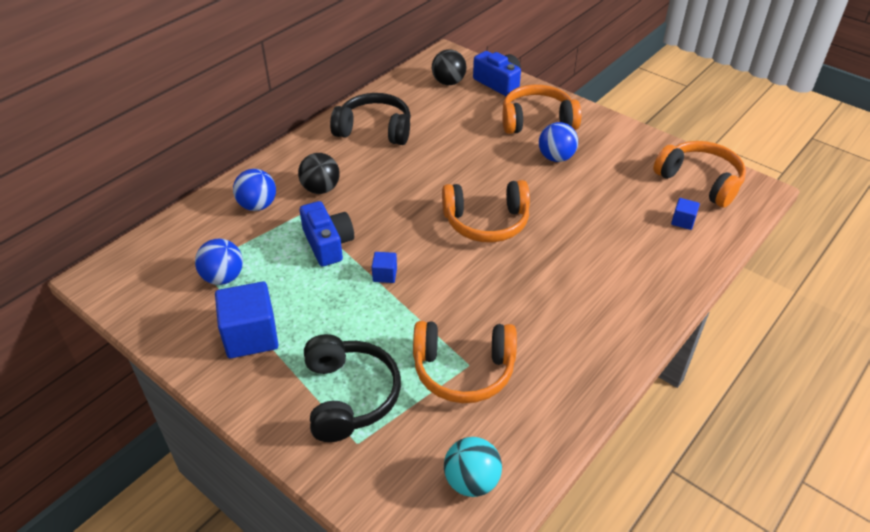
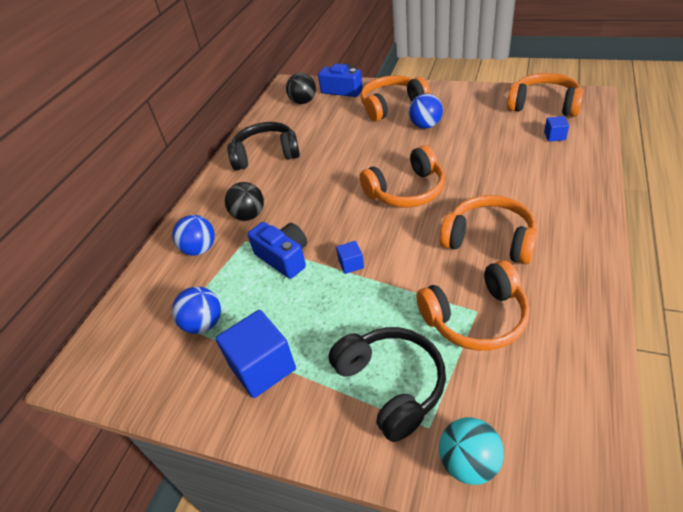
camera: 15 degrees left, 0 degrees up
turquoise ball [444,437,502,497] -> turquoise ball moved to [439,417,504,485]
none -> orange headphones [440,195,538,264]

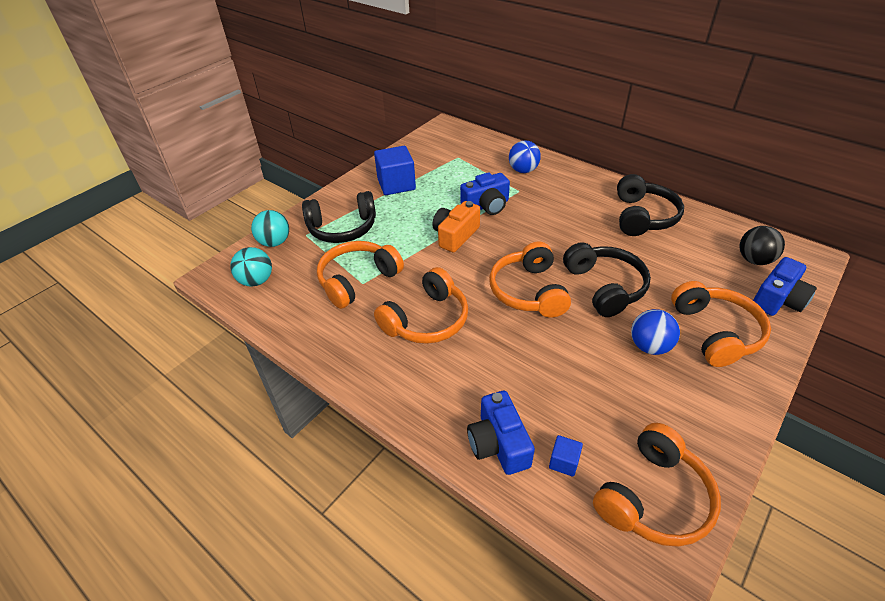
camera: 105 degrees right, 0 degrees up
blue ball [172,287,221,334] -> none
black ball [225,182,264,221] -> none
blue cube [336,241,364,274] -> orange camera [432,201,480,252]
orange headphones [416,260,530,351] -> orange headphones turned 45 degrees clockwise [317,241,404,309]
none -> turquoise ball [230,247,272,287]
none -> blue camera [467,391,535,475]
none -> black headphones [563,242,651,317]

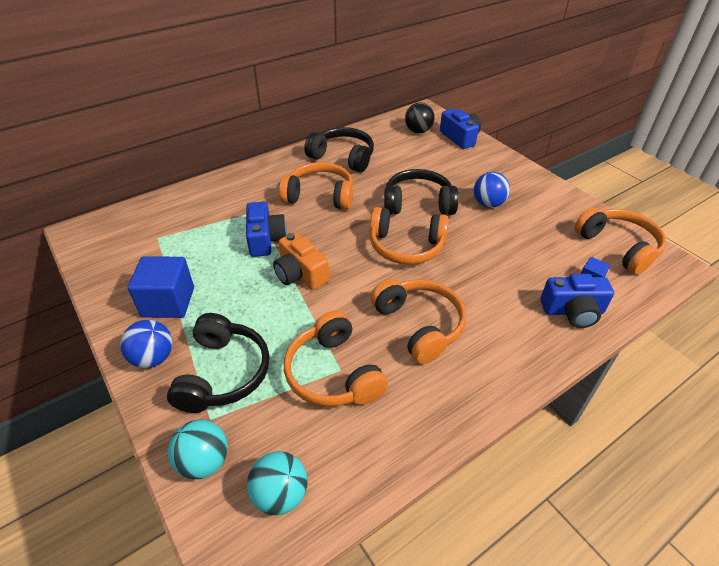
camera: 75 degrees left, 0 degrees up
blue ball [509,140,541,173] -> blue ball moved to [120,320,173,368]
orange headphones [671,281,771,367] -> orange headphones moved to [279,162,353,210]

